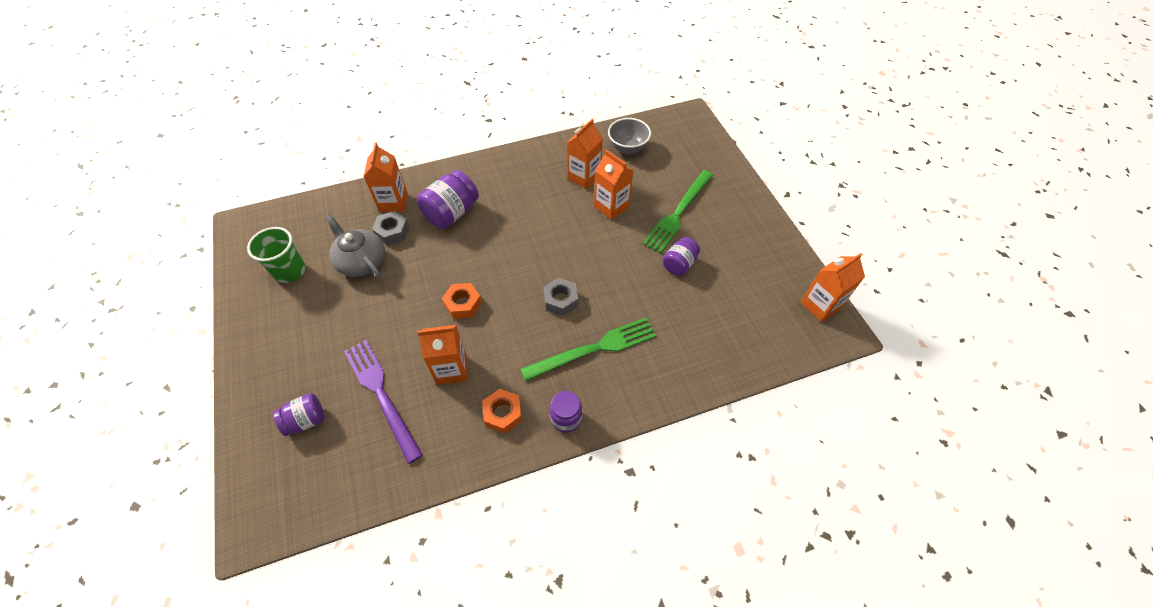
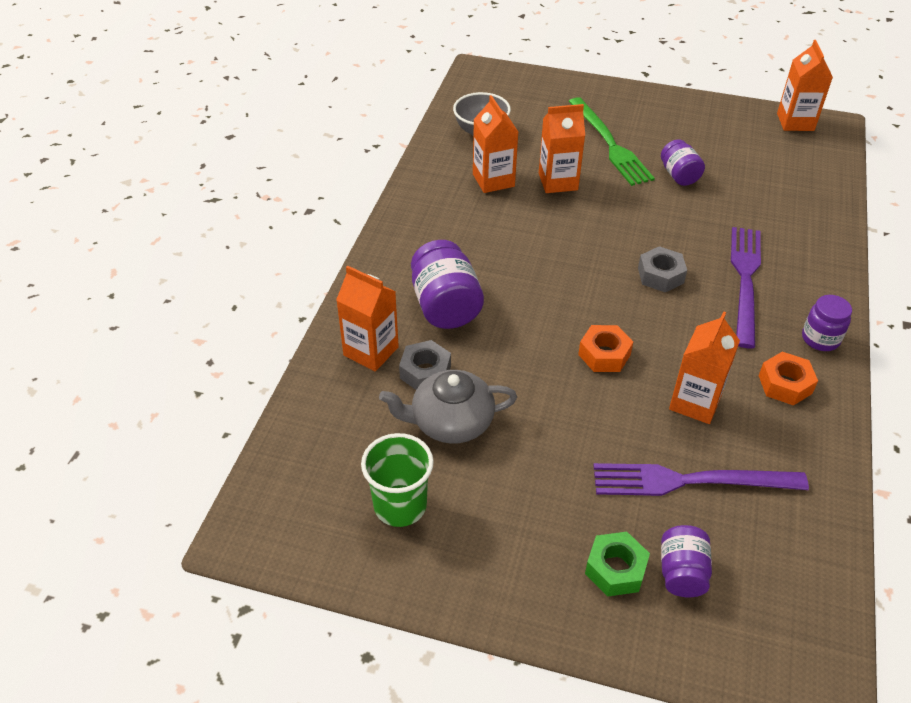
camera: 55 degrees left, 10 degrees down
green fork [521,318,656,381] -> purple fork [731,227,761,348]
none -> green nut [585,532,650,597]

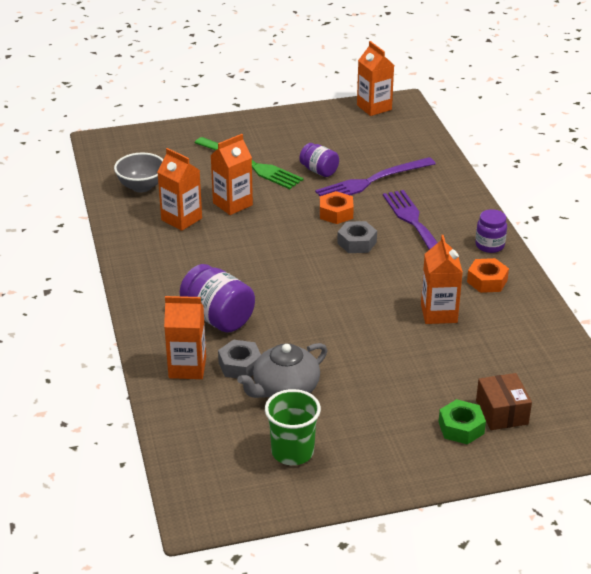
camera: 30 degrees left, 10 degrees down
orange nut [578,325,633,372] -> orange nut moved to [320,191,354,224]
purple fork [593,463,809,496] -> purple fork moved to [315,157,436,196]
purple jar [661,525,712,597] -> brown box [476,373,532,430]

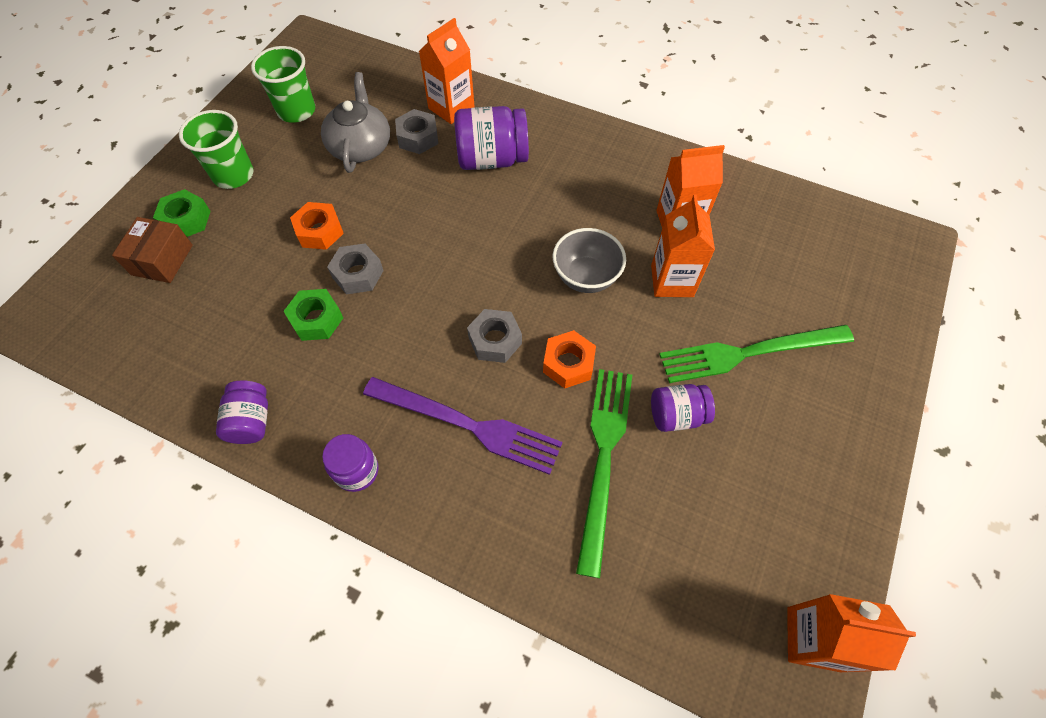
camera: 130 degrees right, 25 degrees up
grey bowl [114,153,163,193] -> grey bowl moved to [553,228,626,293]
purple fork [315,157,436,196] -> green fork [576,369,632,578]
orange carton [421,235,463,324] -> green nut [283,289,343,341]
orange nut [467,258,509,293] -> orange nut moved to [290,202,344,250]
brown box [476,373,532,430] -> brown box turned 75 degrees clockwise [112,217,193,283]
none -> green cup [179,110,254,189]
none -> purple jar [216,380,268,444]
none -> grey nut [327,243,384,294]

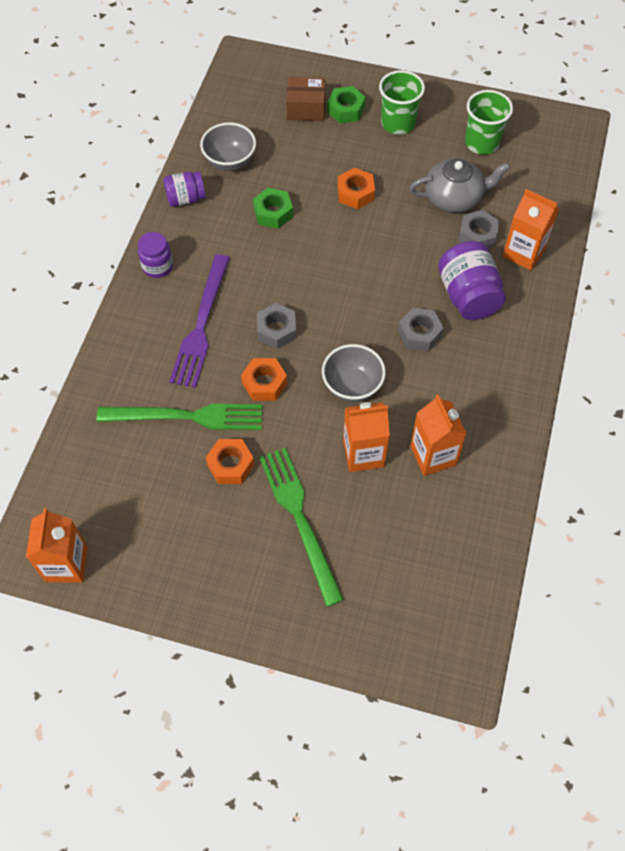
camera: 80 degrees right, 0 degrees up
grey nut [327,243,384,294] -> grey nut moved to [398,308,444,351]
purple jar [651,384,715,432] -> orange nut [206,439,254,484]
none -> grey bowl [200,123,256,171]

